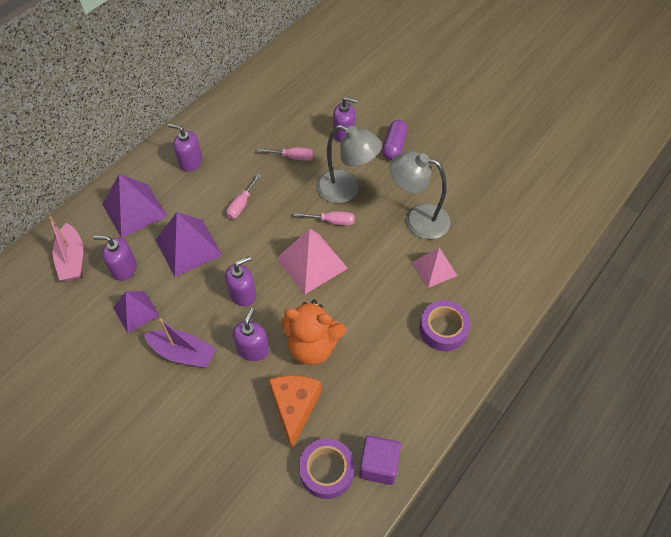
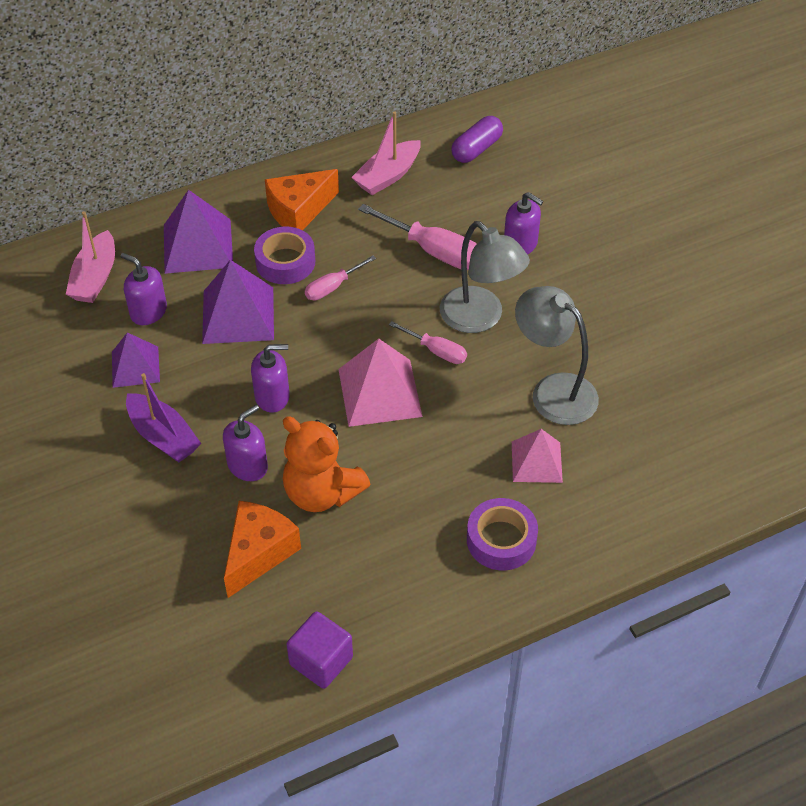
camera: 25 degrees right, 5 degrees down
purple soap dispenser [168,124,202,172] -> orange cheese [265,169,339,230]
pink screwdriver [257,147,314,161] -> pink screwdriver [358,204,477,270], size x1.69
purple tape [299,438,355,499] -> purple tape moved to [254,227,315,284]
purple capsule [382,120,408,160] -> purple capsule moved to [451,116,503,163]
none -> pink boat [351,111,421,195]

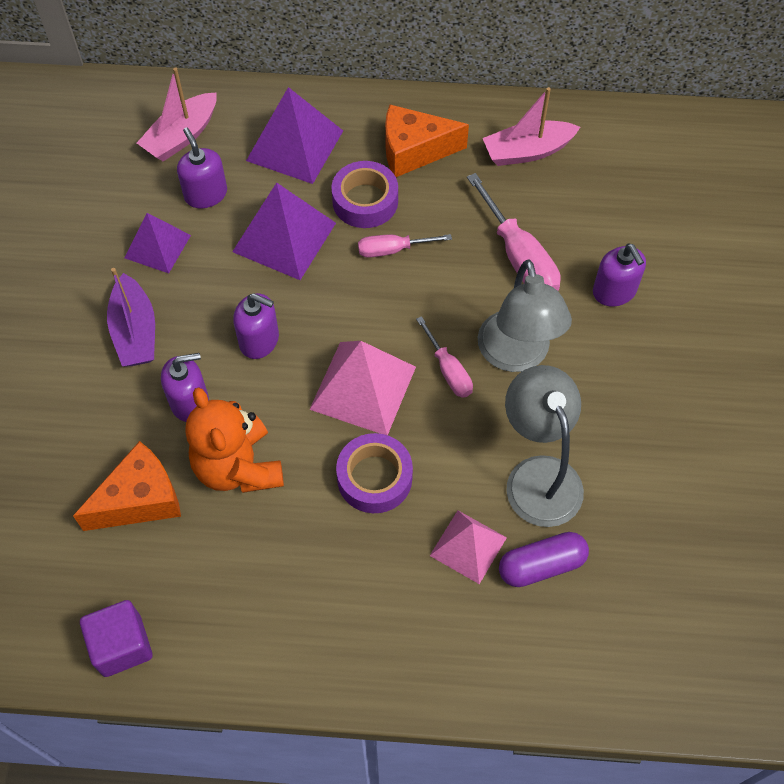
camera: 30 degrees right, 10 degrees up
purple capsule [451,116,503,163] -> purple capsule moved to [499,532,589,587]
purple tape [467,498,538,570] -> purple tape moved to [336,433,413,513]

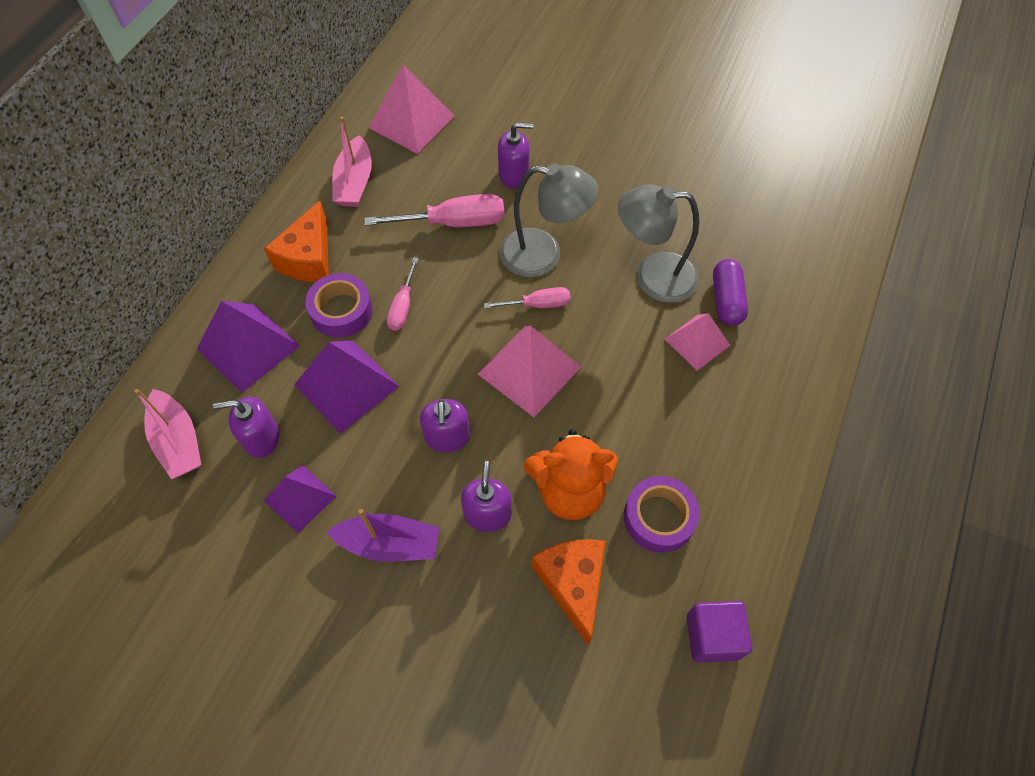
camera: 70 degrees left, 0 degrees up
purple soap dispenser [233,293,279,359] -> purple soap dispenser turned 135 degrees clockwise [420,399,470,453]
purple tape [336,433,413,513] -> purple tape moved to [624,476,700,553]
none -> pink pyramid [368,64,455,154]

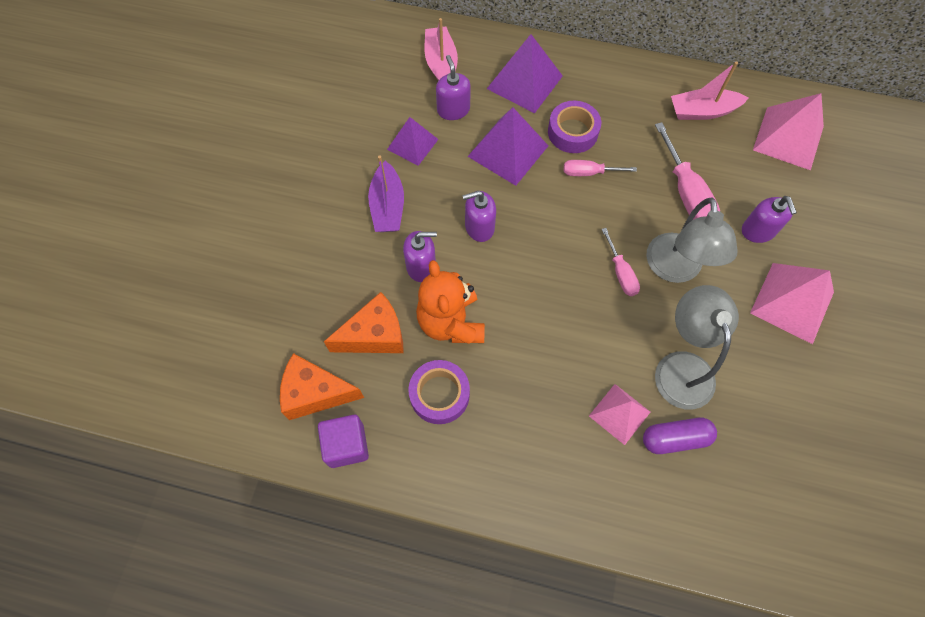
camera: 80 degrees right, 5 degrees up
pink boat [135,389,201,479] -> pink boat turned 120 degrees clockwise [425,18,458,81]
orange cheese [264,200,329,282] -> orange cheese moved to [280,353,364,420]
pink pyramid [478,326,581,417] -> pink pyramid moved to [750,263,834,344]

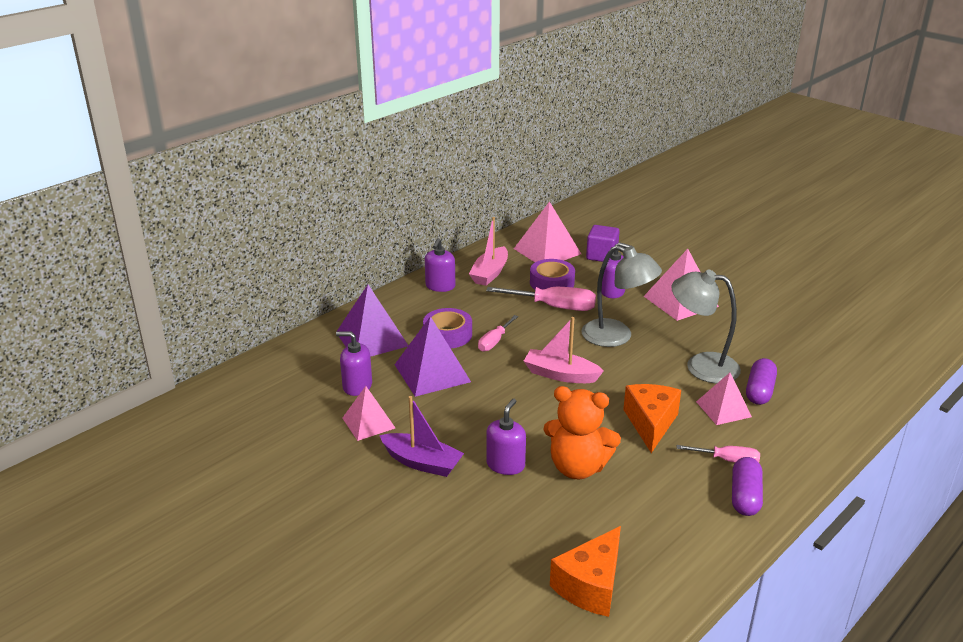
camera: 60 degrees left, 35 degrees down
purple cube [318,415,369,468] -> purple cube moved to [586,225,620,262]
orange cheese [324,292,404,353] -> orange cheese moved to [623,384,681,453]
purple pyramid [387,117,438,166] -> pink pyramid [342,386,395,441]
purple tape [408,360,470,424] -> purple tape moved to [530,259,575,290]
pink boat [425,18,458,81] -> pink boat moved to [524,317,604,383]
purple soap dispenser [462,191,496,242] -> purple soap dispenser moved to [425,238,455,292]
pink screwdriver [602,228,640,296] -> pink screwdriver moved to [676,445,760,463]
none -> purple capsule [732,457,763,516]

